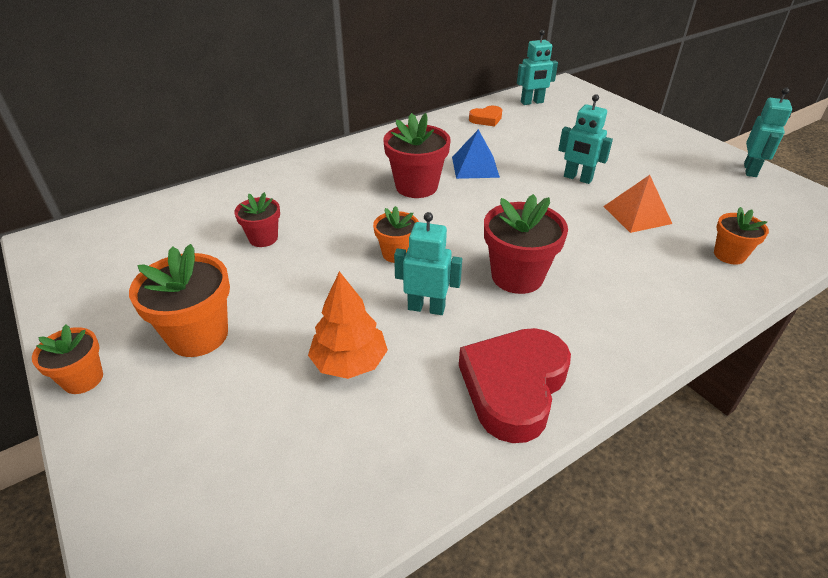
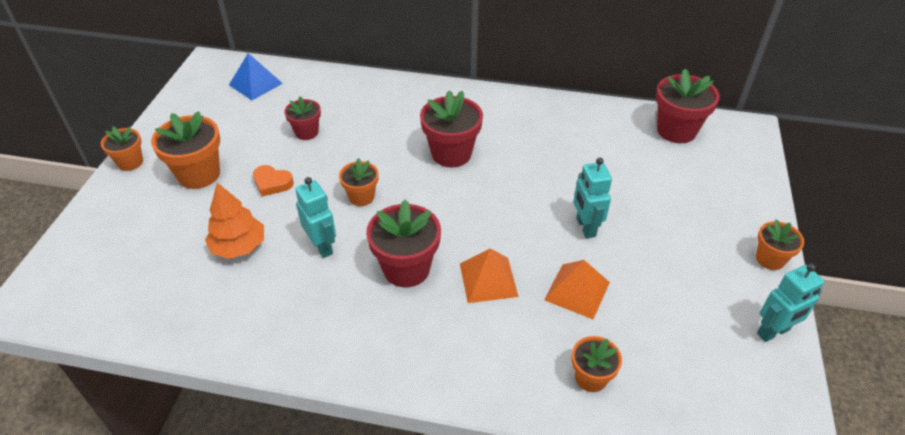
camera: 45 degrees right, 5 degrees up
blue pyramid [452,129,500,179] -> blue pyramid moved to [229,53,283,100]
red heart [459,328,571,443] -> none
orange heart [469,106,502,127] -> orange heart moved to [253,165,294,196]
turquoise robot [517,30,558,105] -> red flower pot [656,69,720,143]
none -> orange pyramid [460,248,519,303]
none -> orange flower pot [756,219,804,270]

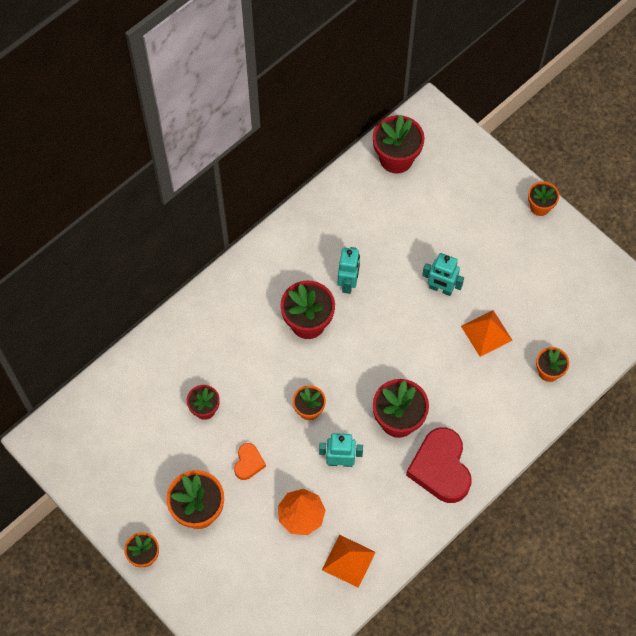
camera: 55 degrees left, 20 degrees up
blue pyramid [229,53,283,100] -> none
orange heart [253,165,294,196] -> orange heart turned 45 degrees counterclockwise [234,443,266,480]
orange pyramid [460,248,519,303] -> orange pyramid moved to [322,535,376,588]
turquoise robot [757,263,824,342] -> turquoise robot moved to [338,247,360,294]
none -> red heart [406,427,471,503]

